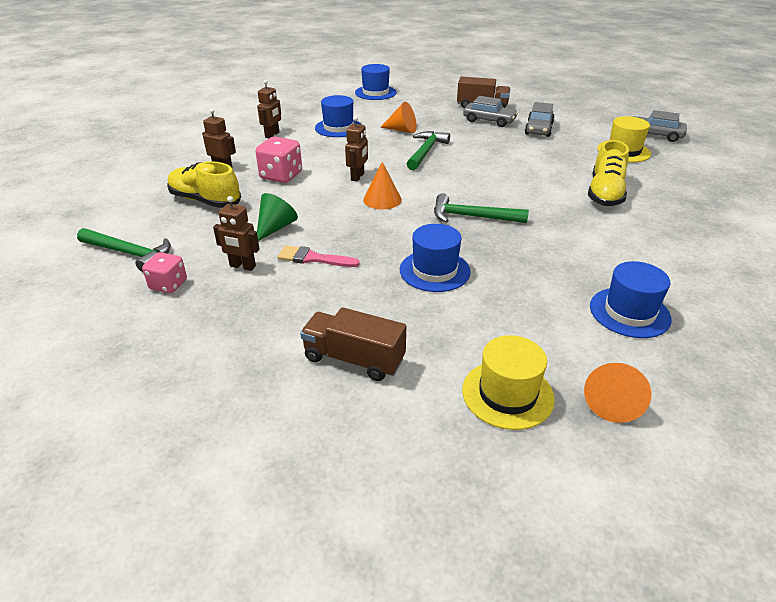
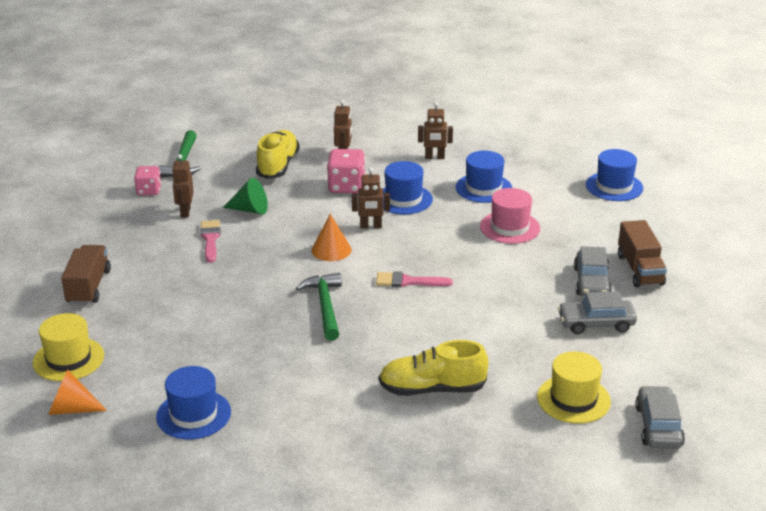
camera: 70 degrees right, 5 degrees down
orange cone [380,102,417,133] -> pink hat [480,188,540,244]
blue hat [400,224,471,292] -> blue hat moved to [383,161,433,214]
green hammer [407,131,450,170] -> none
none -> pink brush [376,271,453,287]

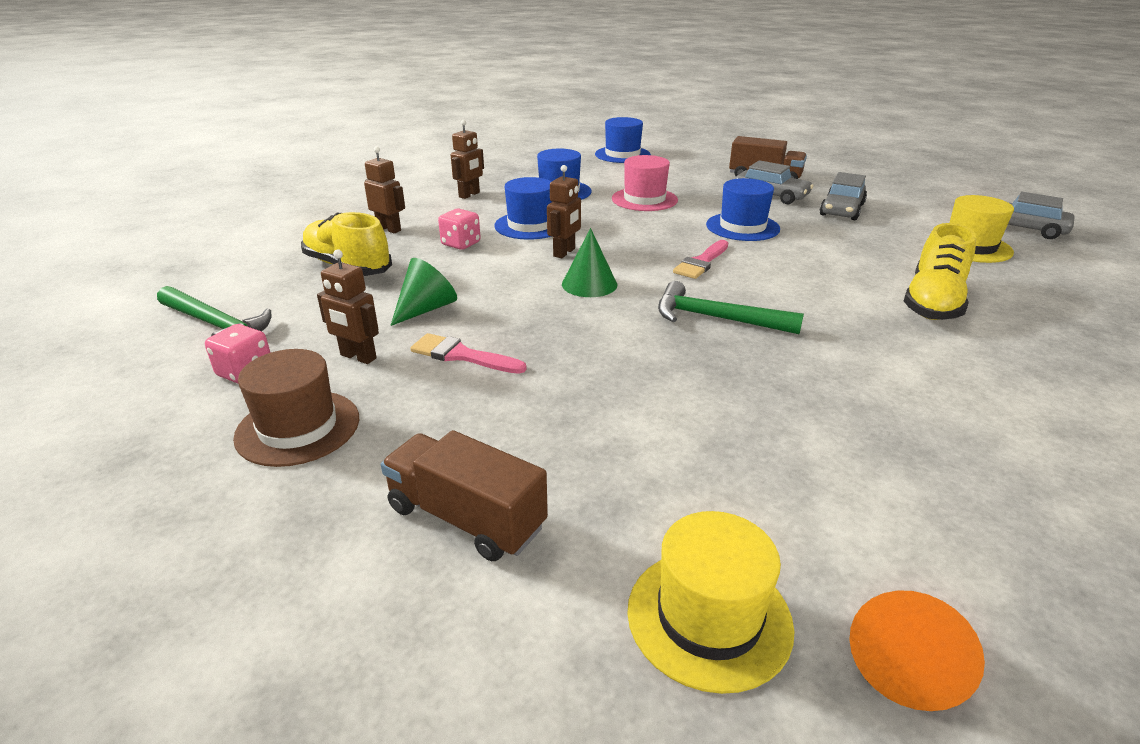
camera: 60 degrees left, 0 degrees up
blue hat [156,366,231,440] -> blue hat moved to [706,178,780,241]
orange cone [311,214,351,261] -> green cone [562,228,617,297]
pink dice [327,149,365,193] -> pink dice [438,209,481,250], size x0.66
none -> brown hat [233,349,359,467]

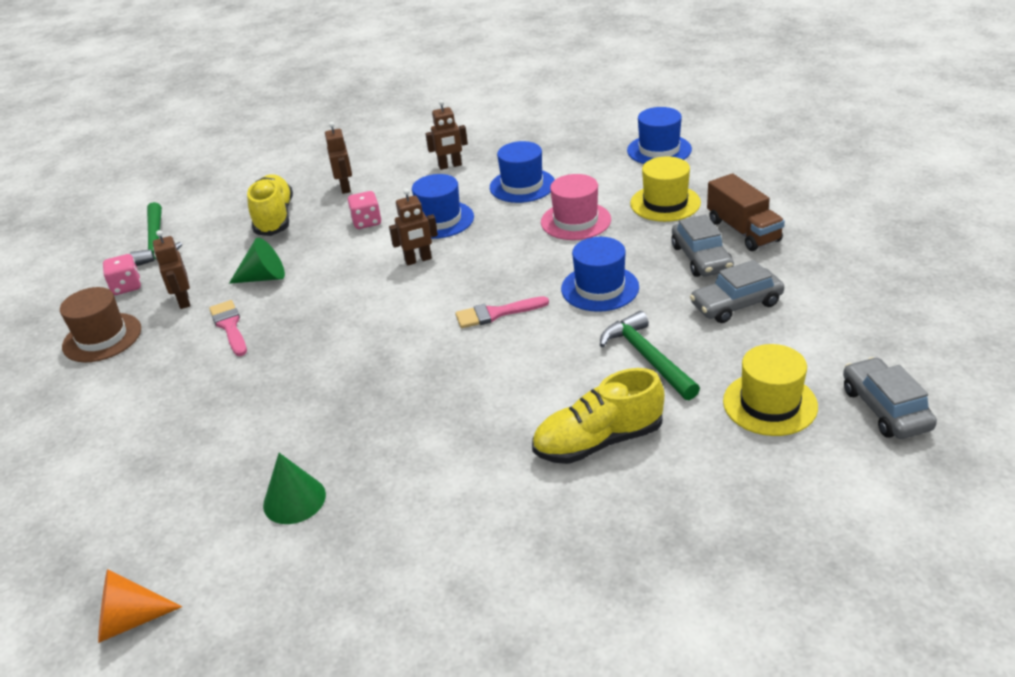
camera: 45 degrees right, 5 degrees up
brown truck [381,430,548,561] -> none
green cone [562,228,617,297] -> green cone moved to [263,453,326,524]
yellow hat [627,511,794,694] -> yellow hat moved to [630,156,701,222]
green hammer [658,281,804,334] -> green hammer moved to [600,311,700,400]

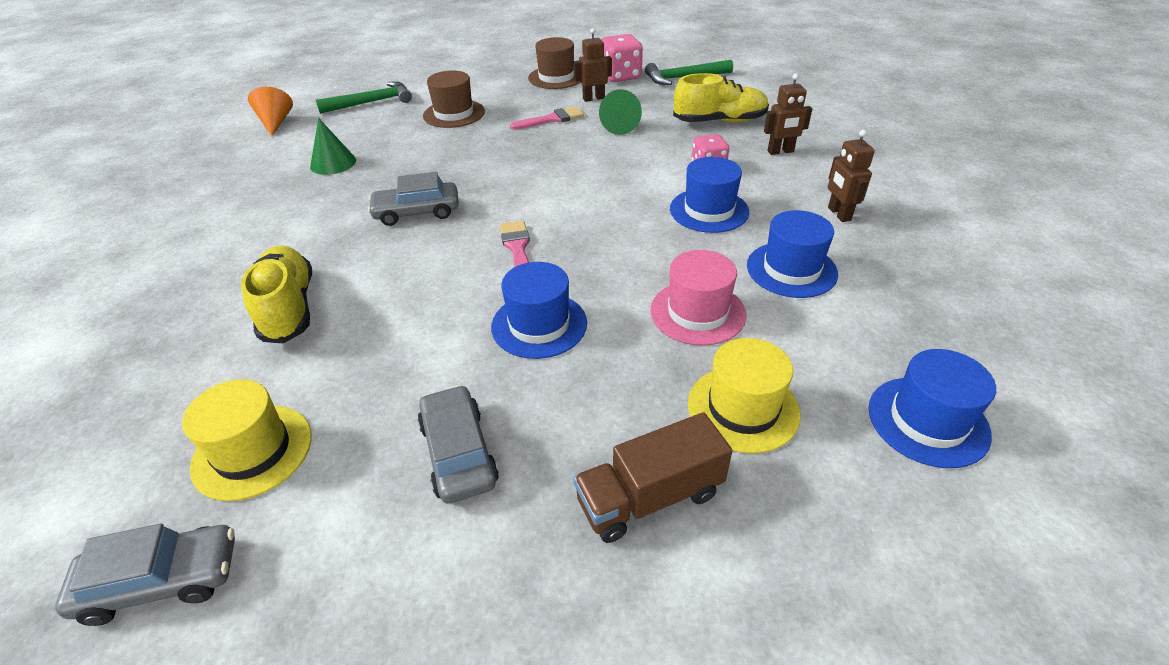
camera: 90 degrees right, 5 degrees up
pink dice [103,254,141,295] -> pink dice [601,34,643,82], size x1.52
brown robot [389,189,438,265] -> none
green hammer [600,311,700,400] -> green hammer moved to [316,81,412,114]
grey car [671,214,734,277] -> grey car moved to [368,172,459,226]
none -> brown hat [423,71,485,128]

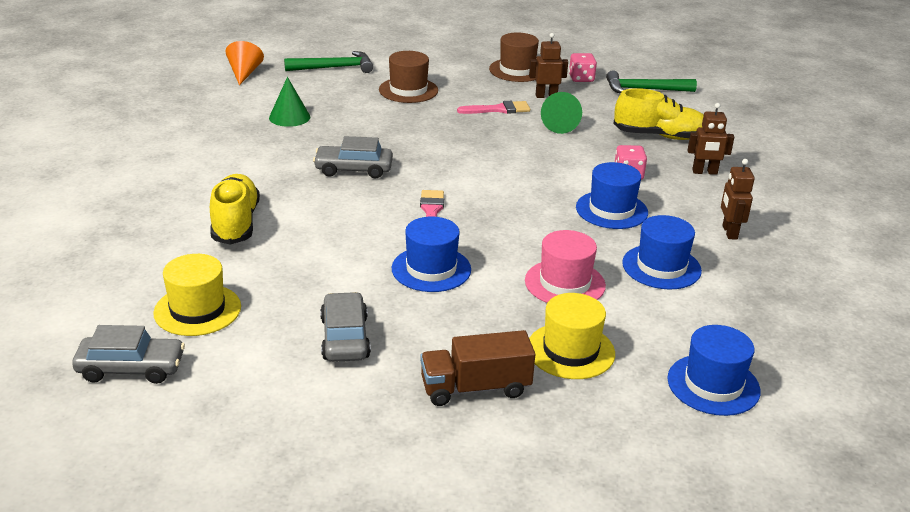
camera: 10 degrees right, 10 degrees down
pink dice [601,34,643,82] -> pink dice [569,53,597,82], size x0.66

